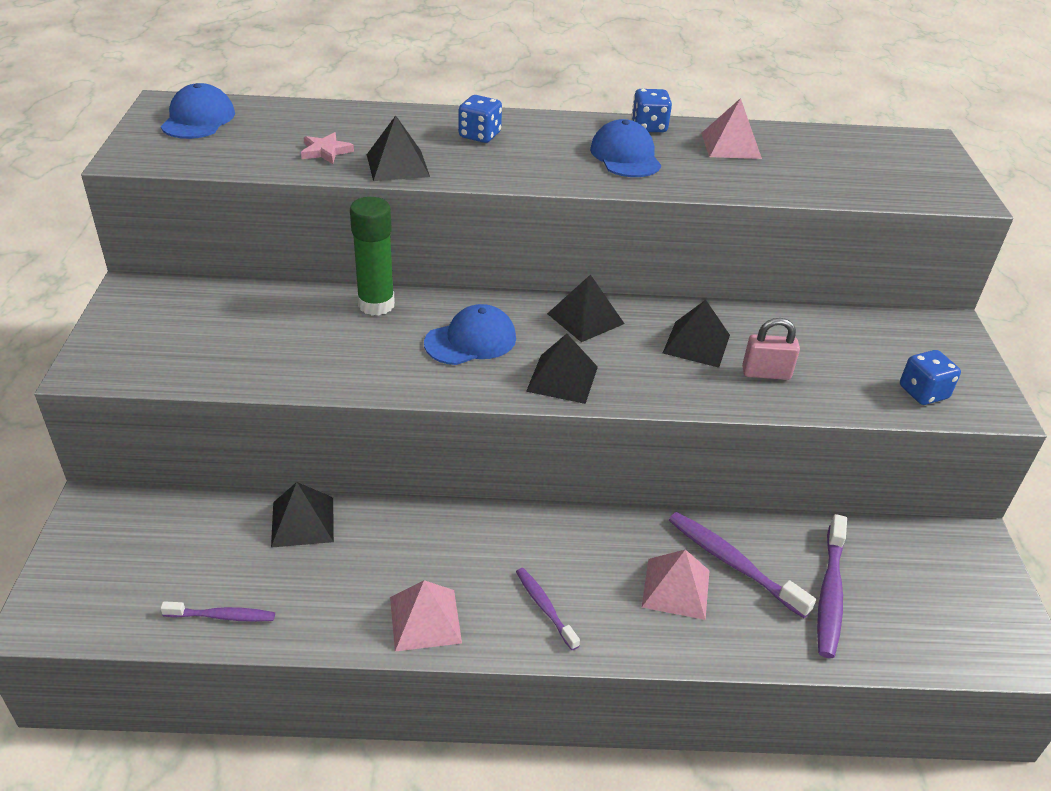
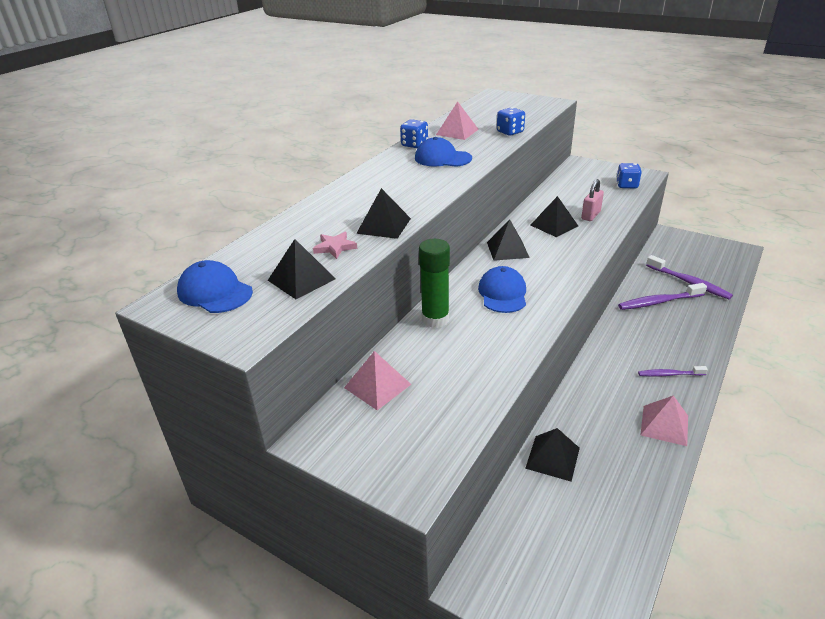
camera: 55 degrees left, 5 degrees down
purple toothbrush [160,601,275,622] -> none
blue dice [459,95,502,143] -> blue dice moved to [497,107,525,136]
black pyramid [526,334,598,404] -> black pyramid moved to [268,239,336,299]
pink pyramid [642,549,710,620] -> pink pyramid moved to [344,351,411,410]

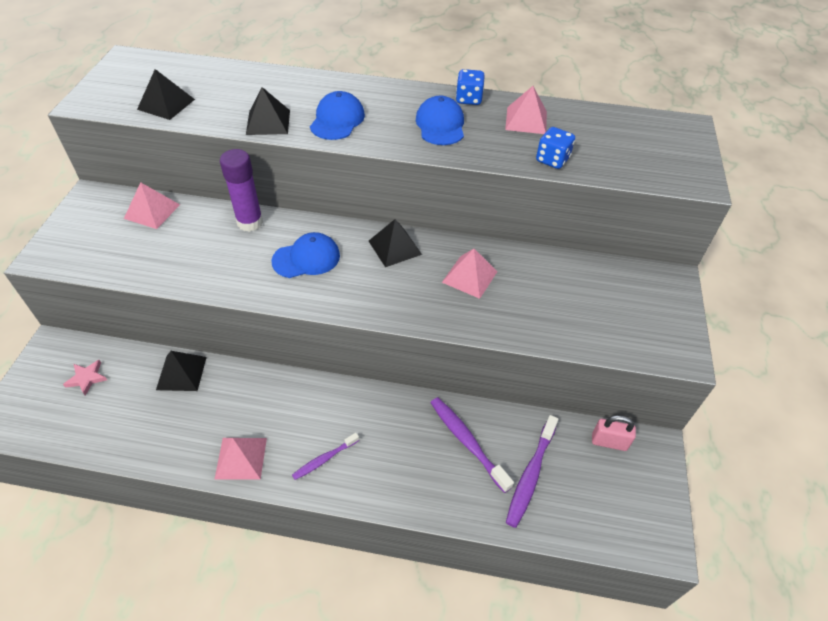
camera: 65 degrees right, 15 degrees up
blue cap [177,260,253,313] -> blue cap moved to [310,91,365,140]
pink star [313,232,357,259] -> pink star moved to [63,360,107,396]
green glue stick [419,239,450,328] -> purple glue stick [220,149,263,232]
black pyramid [531,196,578,237] -> pink pyramid [442,249,498,299]
pink padlock [581,179,604,221] -> pink padlock moved to [592,415,636,451]
blue dice [616,163,642,188] -> none
purple toothbrush [638,366,708,377] -> purple toothbrush turned 105 degrees counterclockwise [292,433,359,480]

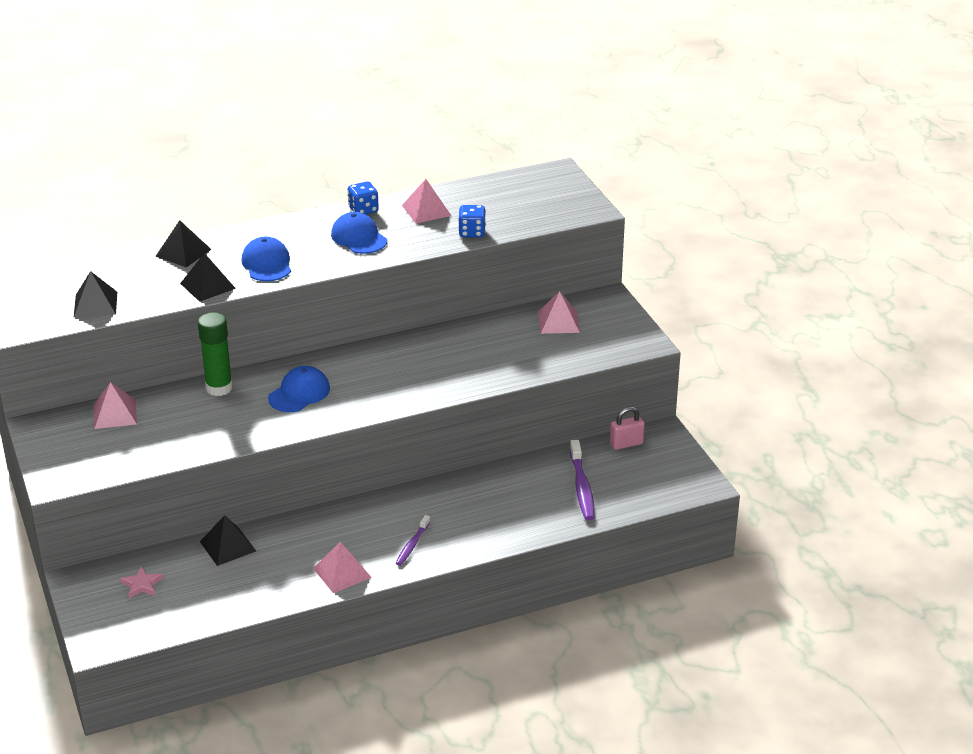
camera: 30 degrees left, 15 degrees down
purple glue stick [220,149,263,232] -> green glue stick [198,312,233,396]
black pyramid [369,219,422,267] -> black pyramid moved to [155,220,212,267]
purple toothbrush [430,397,514,493] -> none
pink pyramid [442,249,498,299] -> pink pyramid moved to [538,291,580,334]

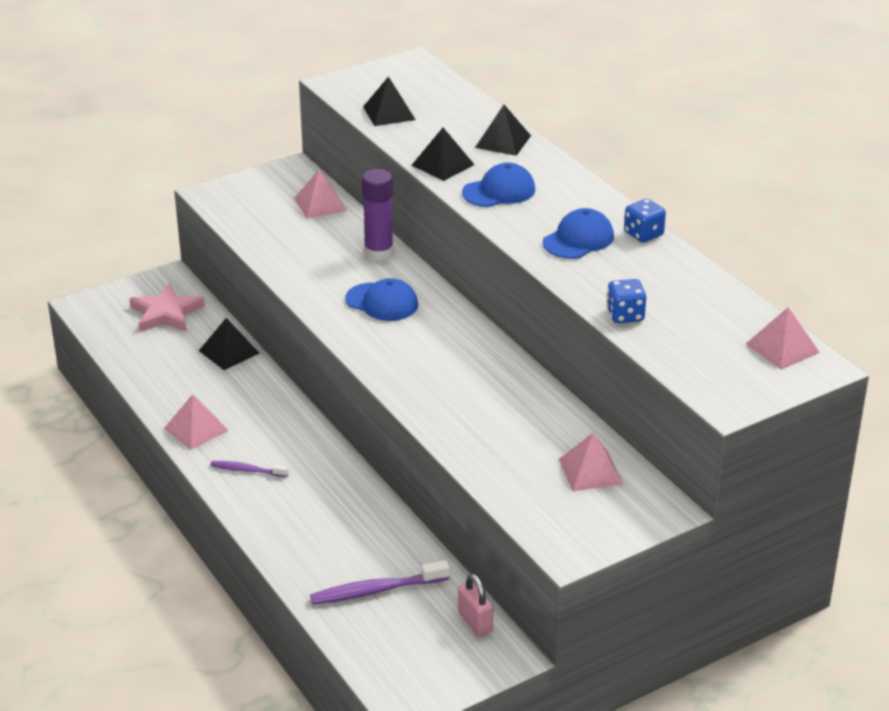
camera: 80 degrees right, 0 degrees up
pink star [120,566,163,598] -> pink star [129,283,205,332], size x1.82
green glue stick [198,312,233,396] -> purple glue stick [362,169,394,261]
pink pyramid [402,179,451,223] -> pink pyramid moved to [746,307,820,370]

